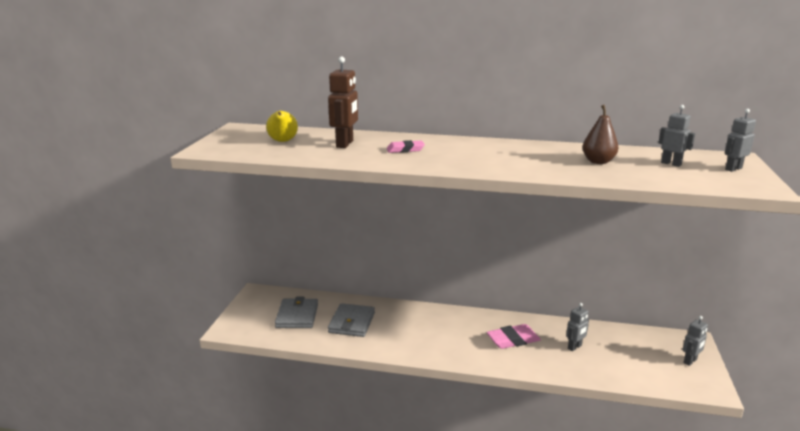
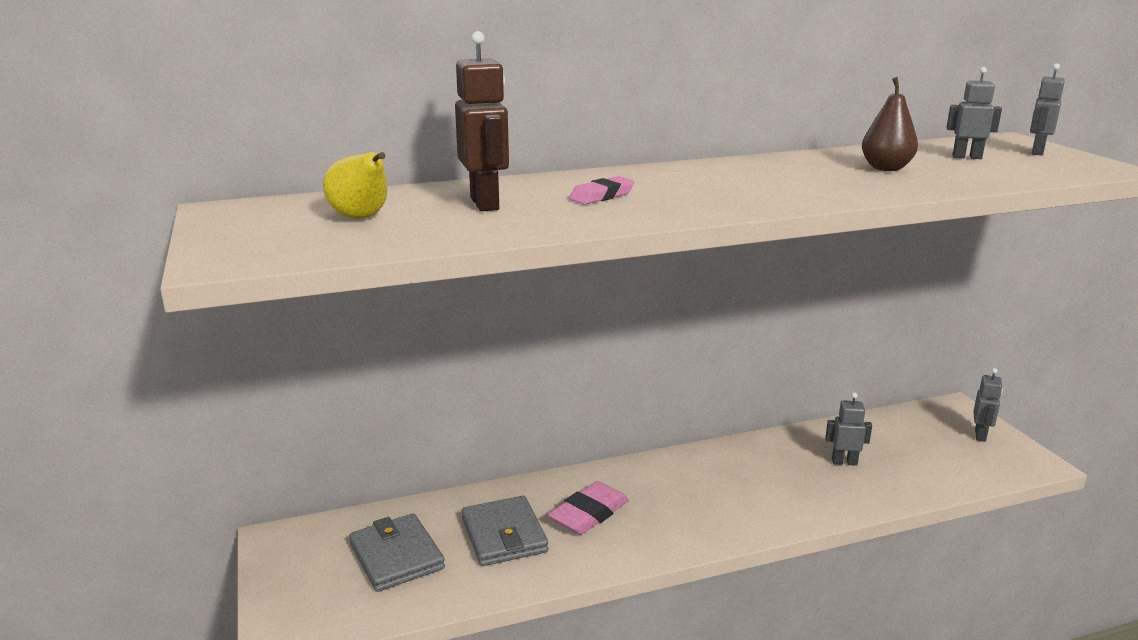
camera: 30 degrees left, 0 degrees up
pink eraser [487,324,541,349] -> pink eraser moved to [548,481,629,535]
grey robot [566,303,589,351] -> grey robot turned 105 degrees counterclockwise [825,393,872,466]

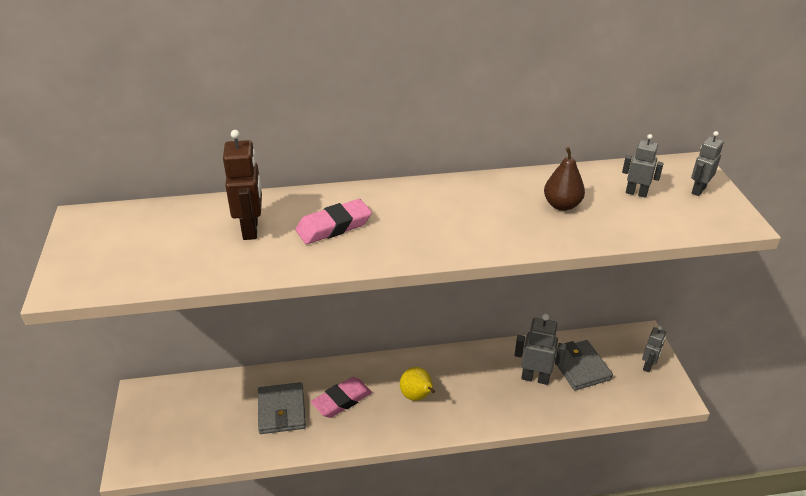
camera: 10 degrees right, 15 degrees up
yellow pear [323,152,388,219] -> yellow pear moved to [400,367,435,401]
grey wallet [349,513,445,592] -> grey wallet moved to [554,340,613,390]
pink eraser [569,176,634,205] -> pink eraser [295,199,372,244], size x1.57
grey robot [825,393,872,466] -> grey robot [515,314,566,385], size x1.57

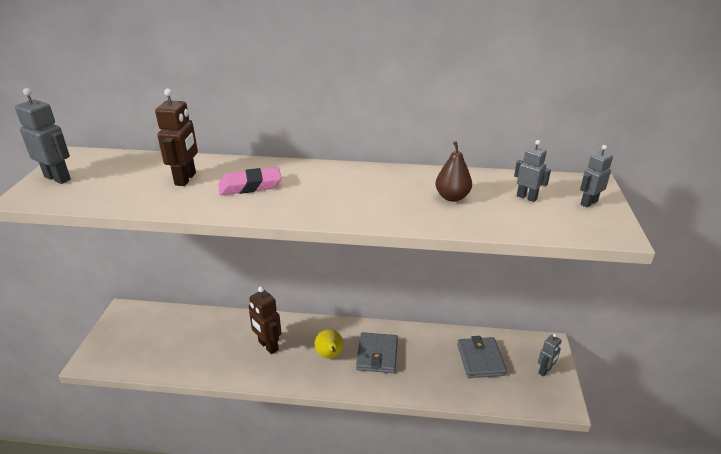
camera: 15 degrees right, 5 degrees down
grey wallet [258,382,306,434] -> grey wallet moved to [356,332,398,373]
pink eraser [311,377,372,418] -> brown robot [249,286,281,354]
grey robot [515,314,566,385] -> grey robot moved to [15,88,71,184]

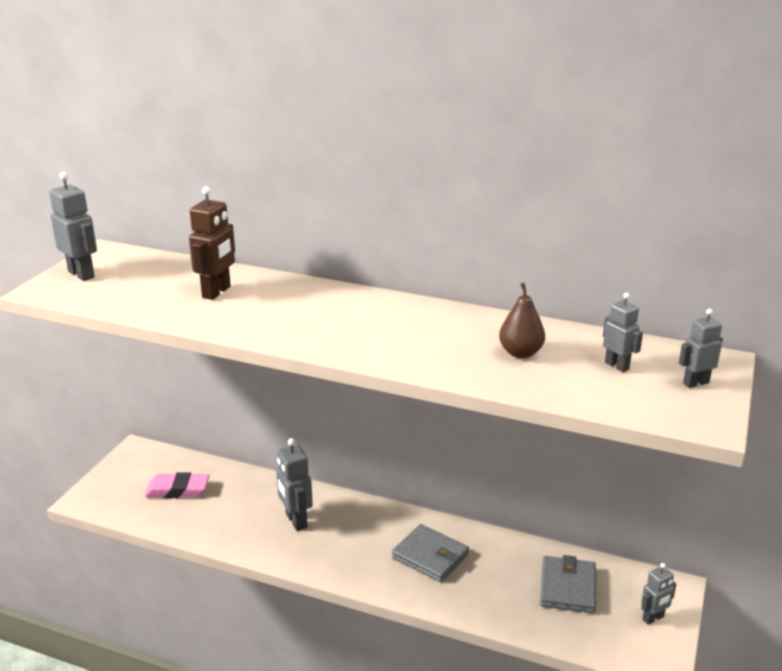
camera: 15 degrees right, 5 degrees down
pink eraser [218,167,282,195] -> pink eraser moved to [144,472,209,498]
brown robot [249,286,281,354] -> grey robot [276,438,313,531]
yellow pear [315,329,343,358] -> none
grey wallet [356,332,398,373] -> grey wallet turned 75 degrees counterclockwise [392,524,469,582]

